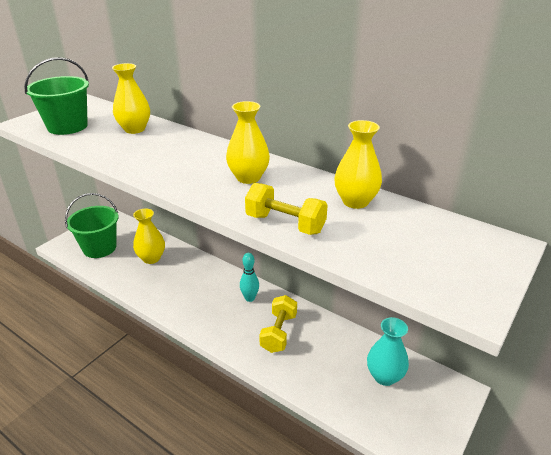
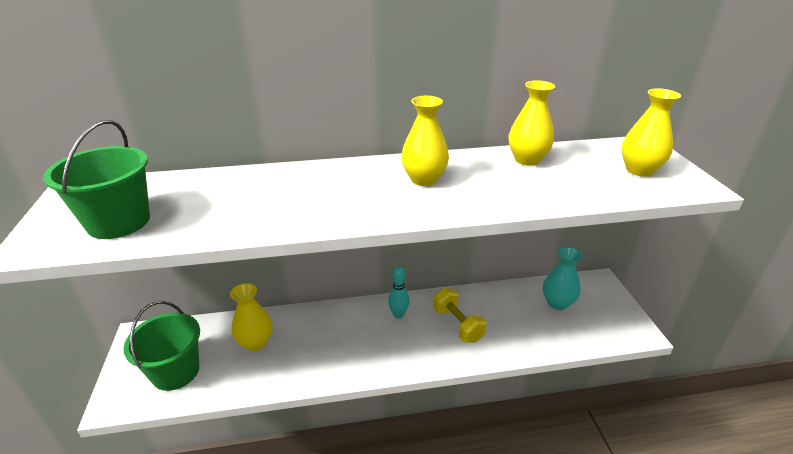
camera: 45 degrees left, 0 degrees up
yellow vase [112,63,150,134] -> yellow vase moved to [622,88,681,177]
yellow dumbbell [245,183,328,235] -> none

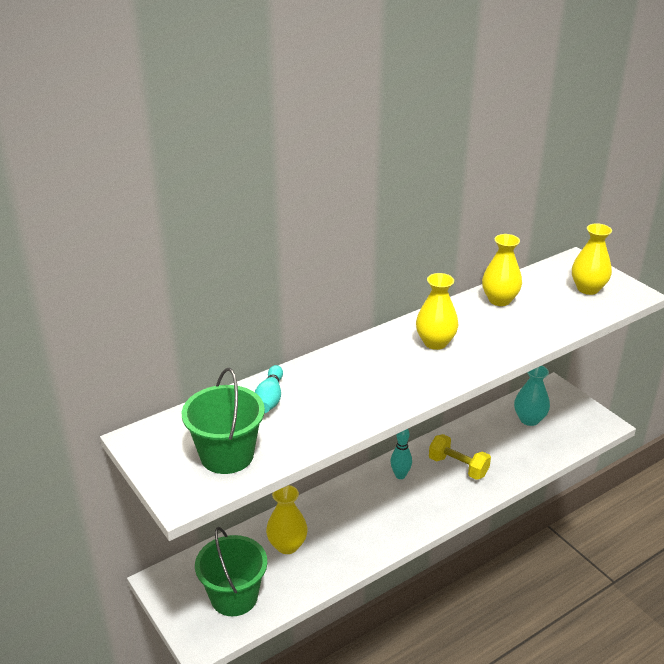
camera: 25 degrees left, 0 degrees up
none -> turquoise bowling pin [255,365,283,413]

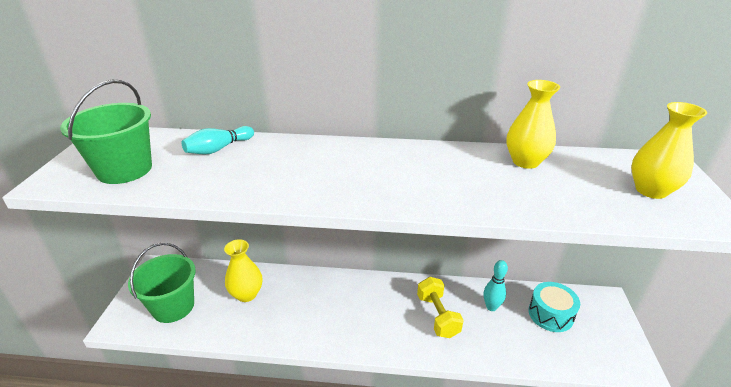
camera: 40 degrees right, 0 degrees up
turquoise bowling pin [391,429,412,479] -> turquoise bowling pin moved to [484,260,508,311]
yellow vase [416,273,459,350] -> none
turquoise vase [514,366,550,426] -> turquoise drum [528,282,580,332]

